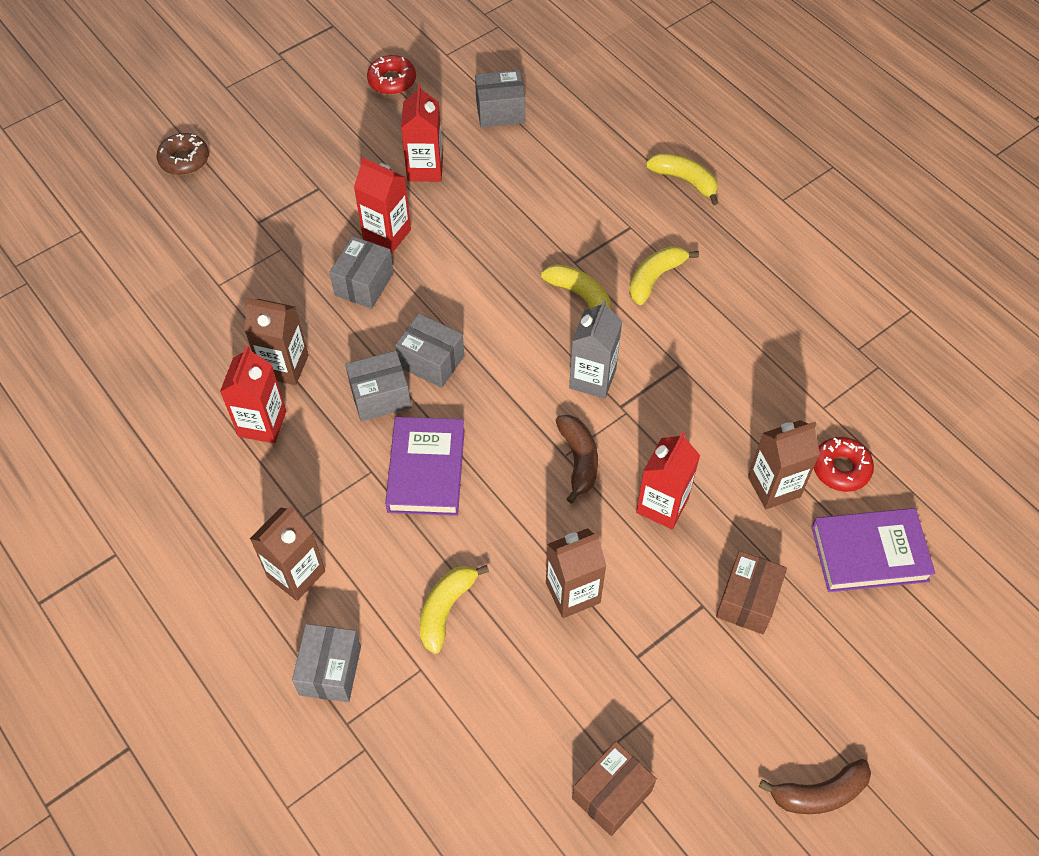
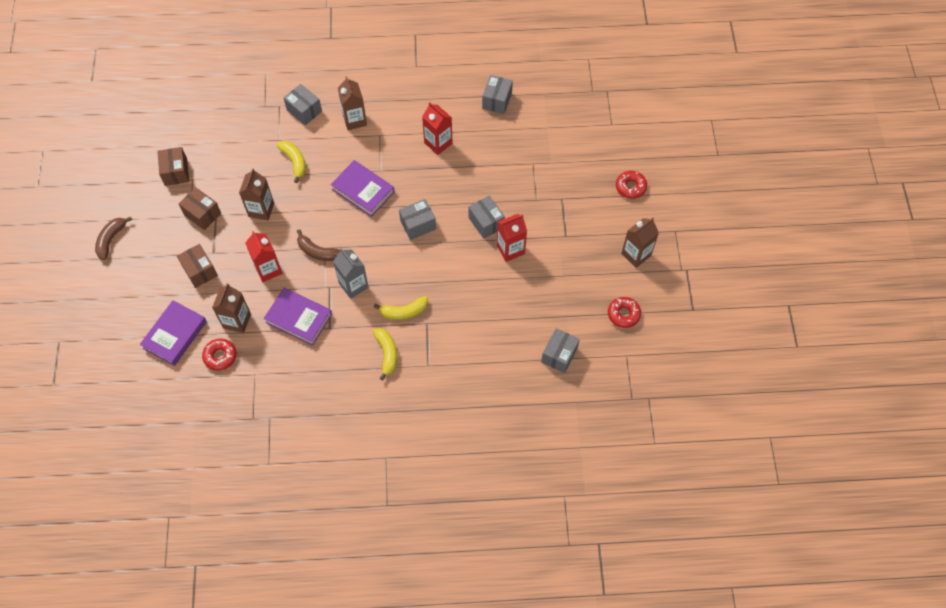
camera: 125 degrees right, 5 degrees up
brown donut [157,133,209,175] -> red donut [616,171,647,199]
brown carton [244,297,308,385] -> brown carton moved to [621,218,659,268]
grey box [345,351,411,421] -> grey box moved to [482,75,513,114]
red carton [401,84,443,182] -> none
yellow banana [646,153,719,205] -> none
none -> brown box [179,187,221,230]
none -> purple book [264,288,332,346]

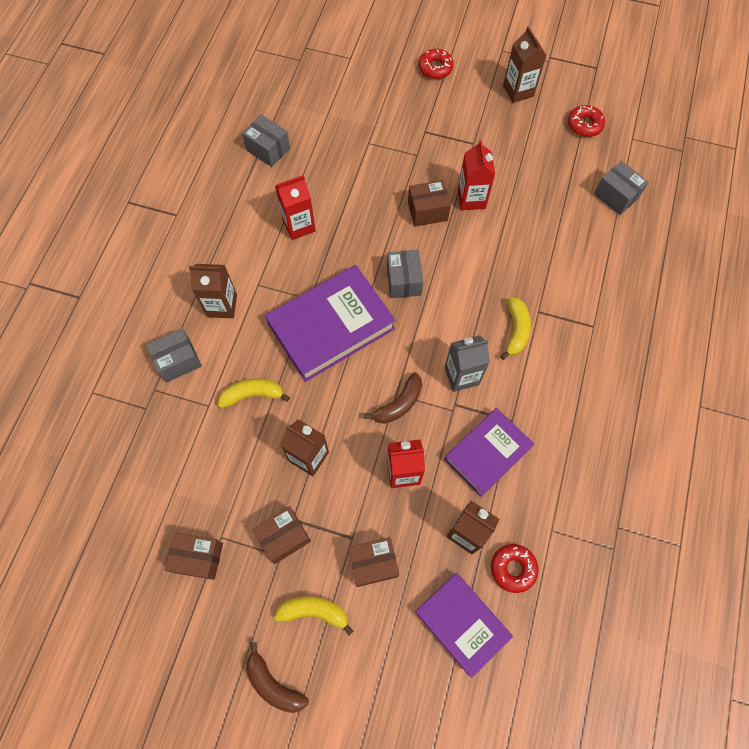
camera: 70 degrees left, 5 degrees up
purple book [331,160,395,217] -> purple book [265,265,396,382], size x1.54
yellow banana [373,328,397,381] -> yellow banana moved to [274,596,354,635]
grey box [469,195,505,239] -> brown box [408,180,451,227]

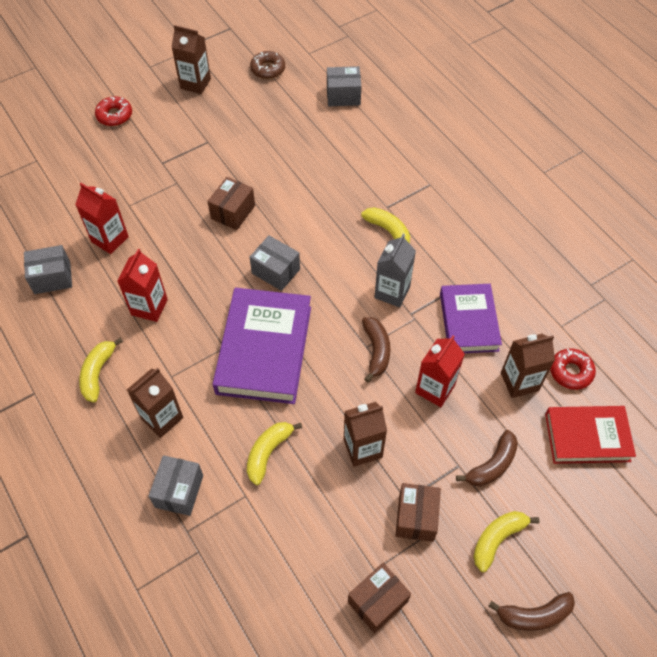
camera: 50 degrees left, 10 degrees down
brown box [348,537,399,587] -> brown banana [456,430,518,487]
purple book [415,573,513,678] -> red book [545,406,636,464]
red carton [458,140,495,211] -> red carton moved to [75,183,129,254]
red donut [568,105,605,137] -> brown donut [250,51,285,79]
none -> yellow banana [79,338,123,402]

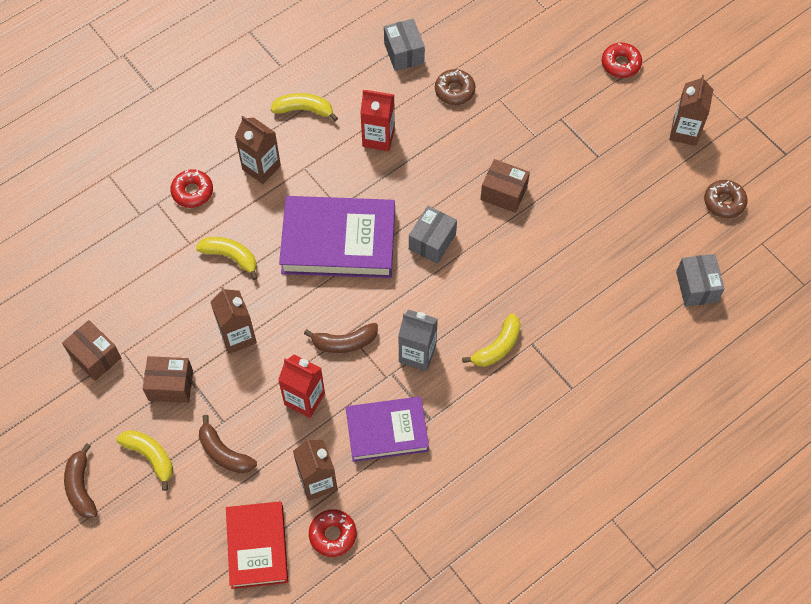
camera: 85 degrees right, 5 degrees up
red carton [75,183,129,254] -> brown donut [435,69,475,105]
grey box [148,455,203,516] -> red donut [170,169,213,208]

